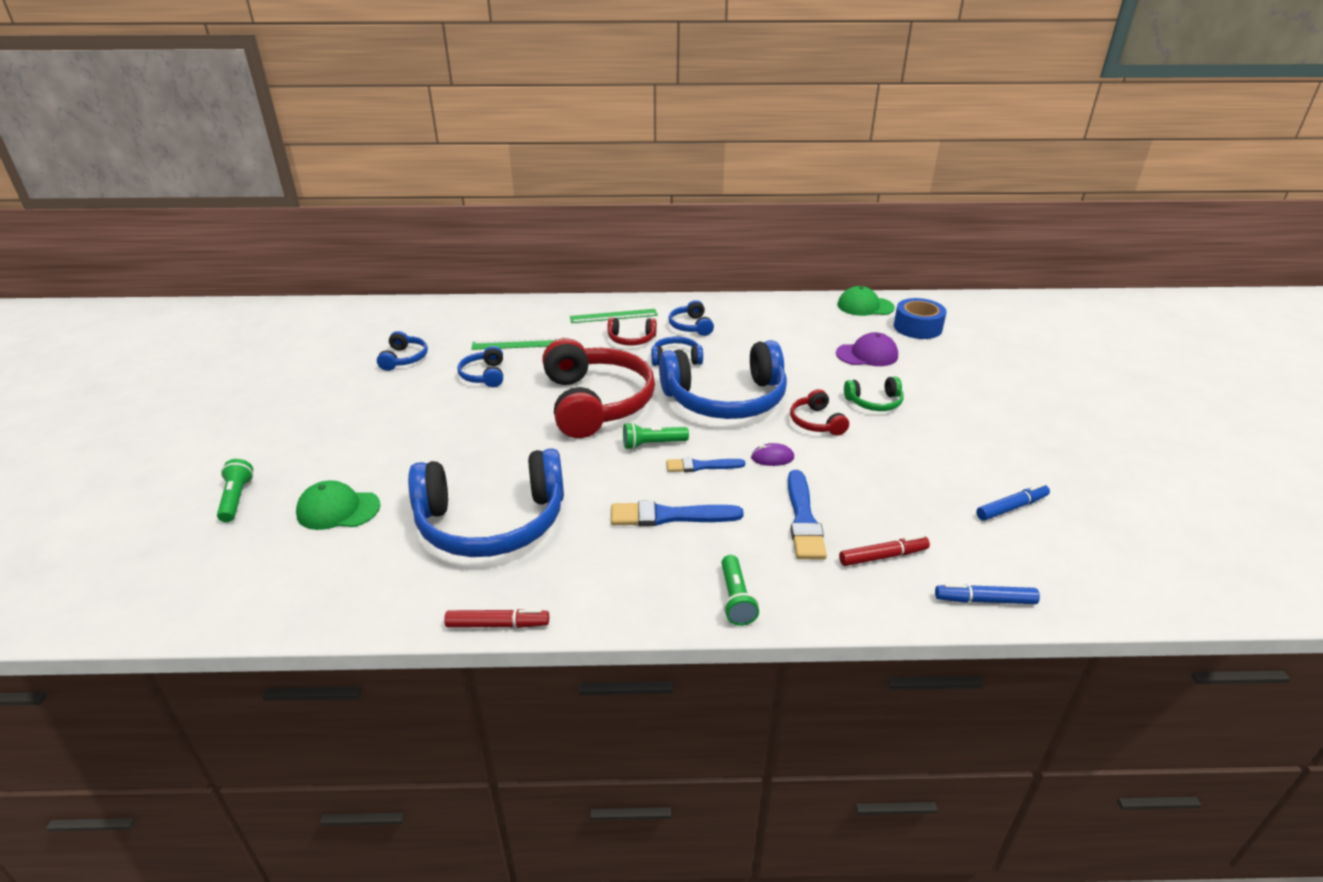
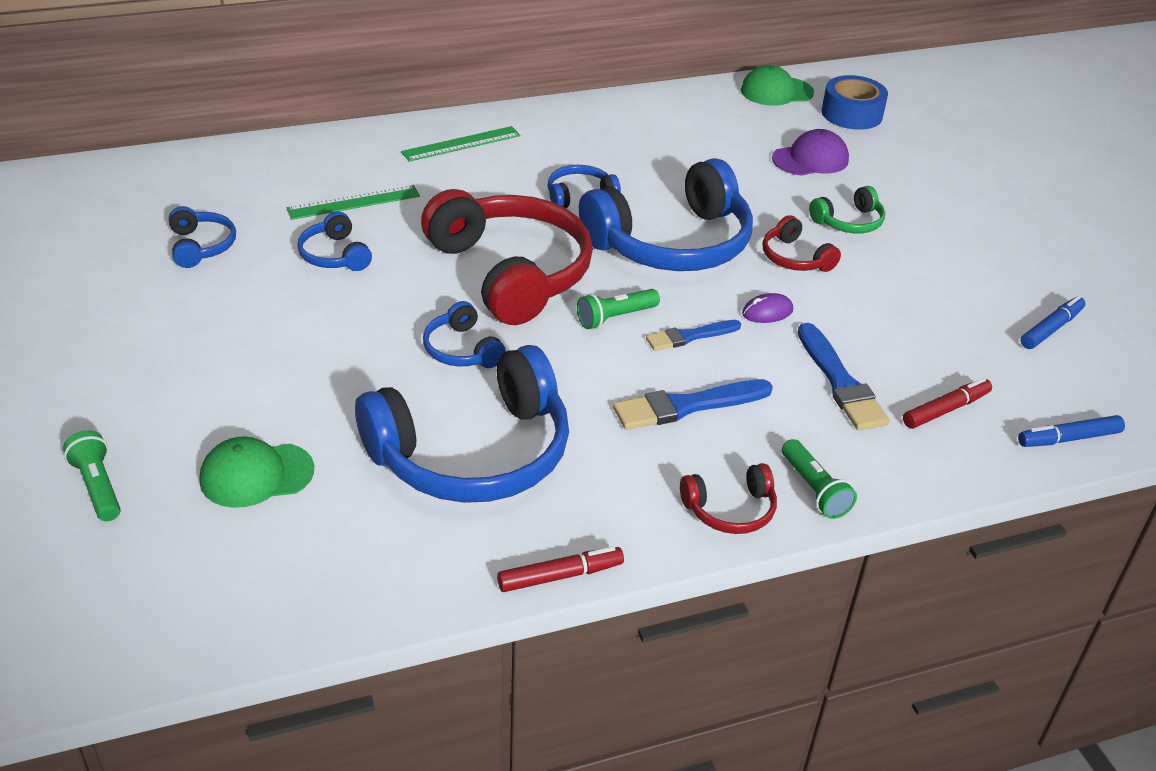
camera: 20 degrees left, 5 degrees up
red headphones [608,318,657,346] -> red headphones moved to [680,463,777,534]
blue headphones [668,300,714,336] -> blue headphones moved to [423,301,506,368]

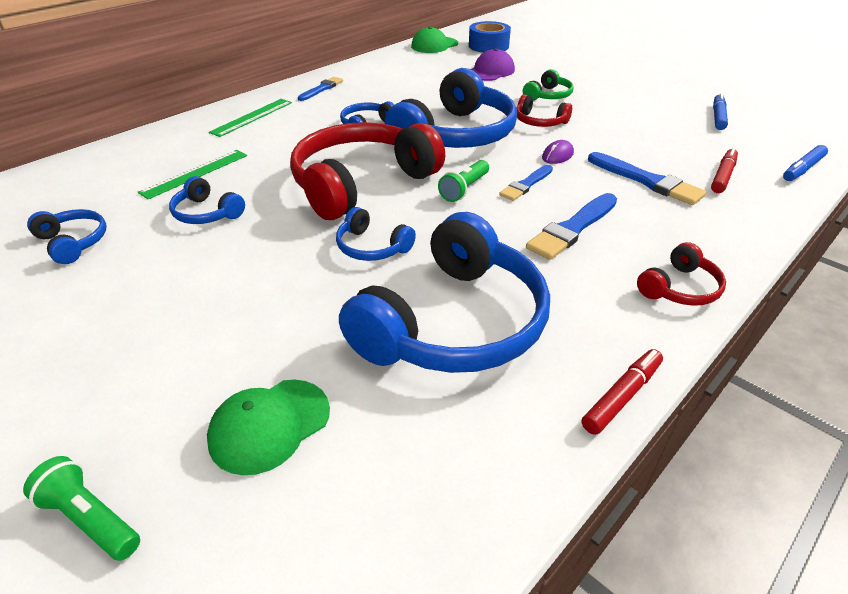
camera: 25 degrees left, 0 degrees up
red headphones [421,189,593,325] -> red headphones turned 75 degrees counterclockwise [290,122,445,220]
green flashlight [782,439,857,519] -> none
none -> blue brush [298,77,343,101]

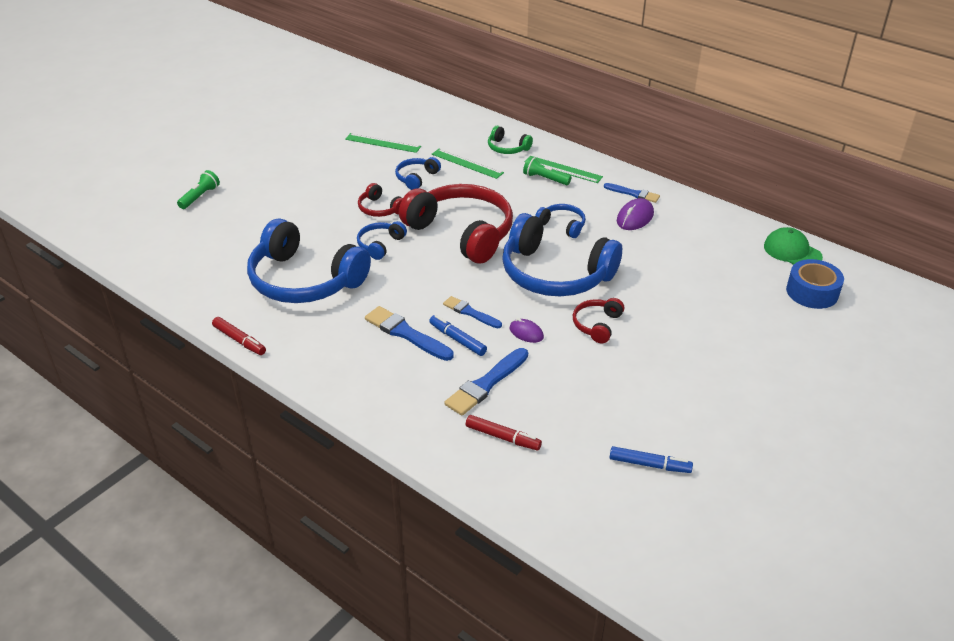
camera: 85 degrees right, 0 degrees up
blue headphones [27,209,106,264] -> green ruler [345,133,421,153]
green cap [207,380,330,475] -> none
green flashlight [438,160,489,202] -> green flashlight moved to [523,156,571,185]
purple cap [471,48,515,81] -> none
green headphones [523,69,574,101] -> green headphones moved to [488,126,533,154]
red headphones [637,242,726,306] -> red headphones moved to [358,183,403,217]
blue marker [783,145,828,181] -> blue marker moved to [429,315,487,356]
none -> purple mouse [617,198,654,230]

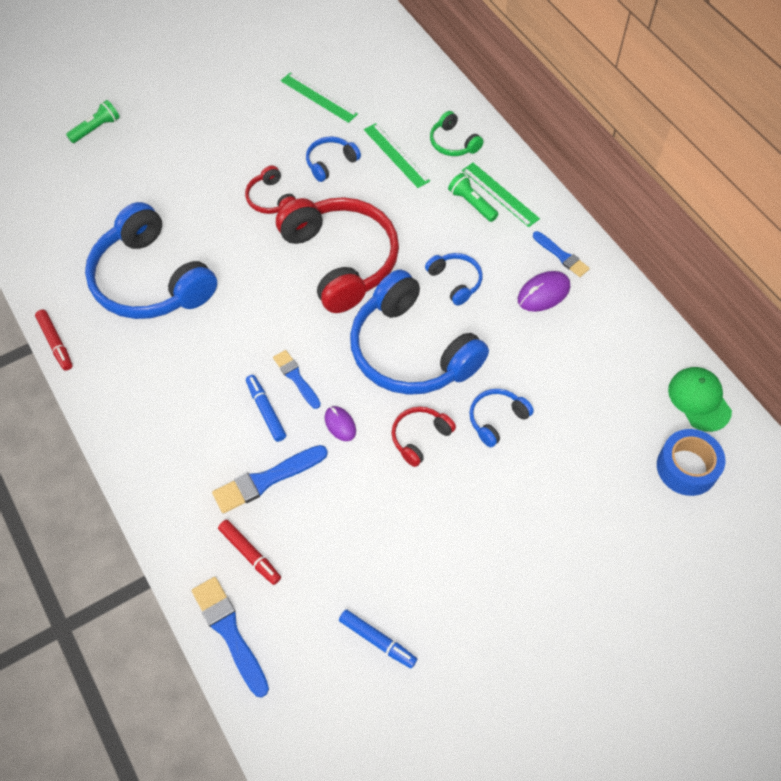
camera: 20 degrees right, 20 degrees up
blue headphones [357,221,407,260] -> blue headphones moved to [469,389,534,447]
blue brush [365,306,453,361] -> blue brush moved to [192,577,269,697]

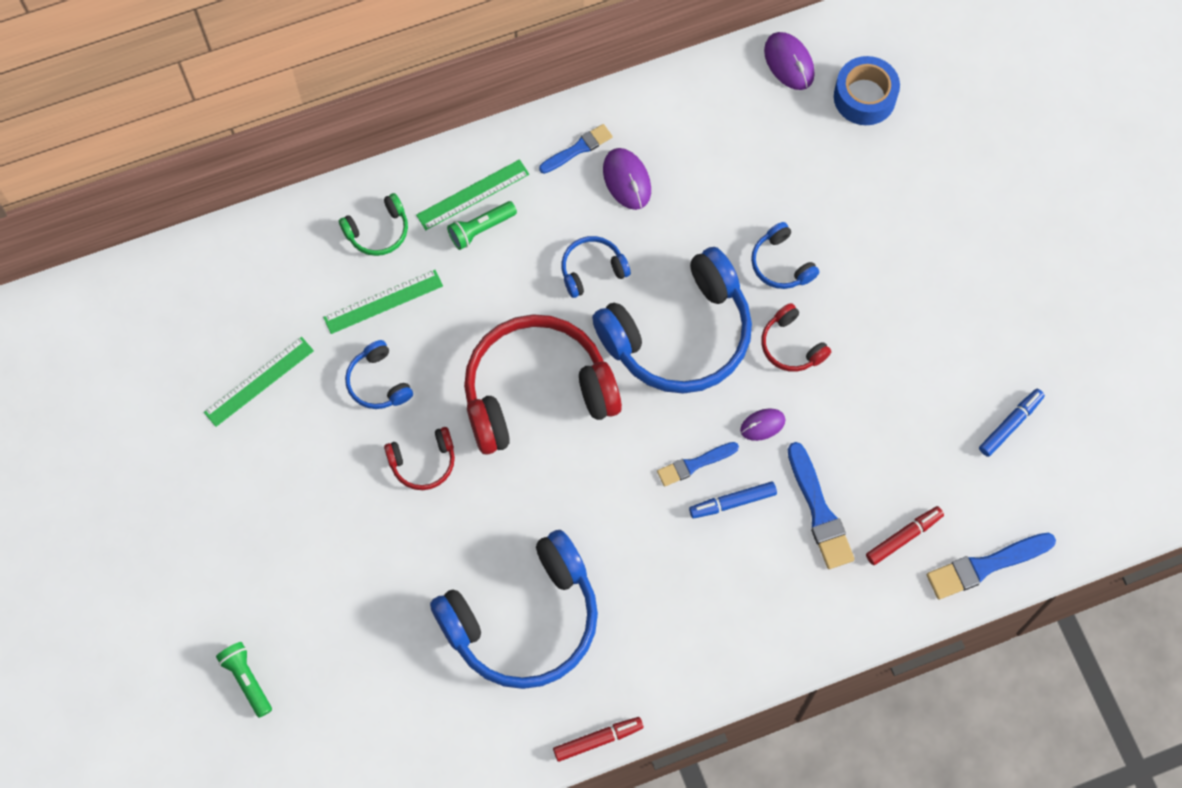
camera: 80 degrees left, 10 degrees up
green cap [668,367,732,432] -> purple mouse [764,32,815,90]

